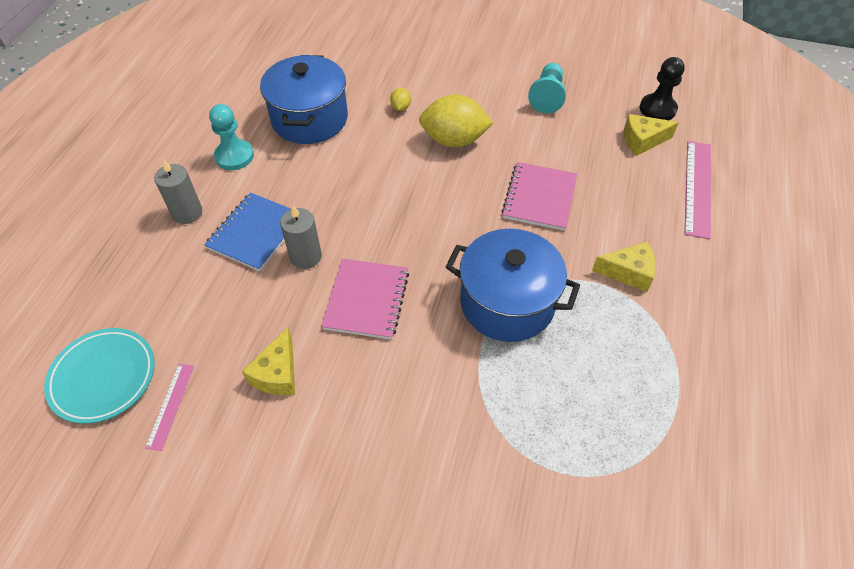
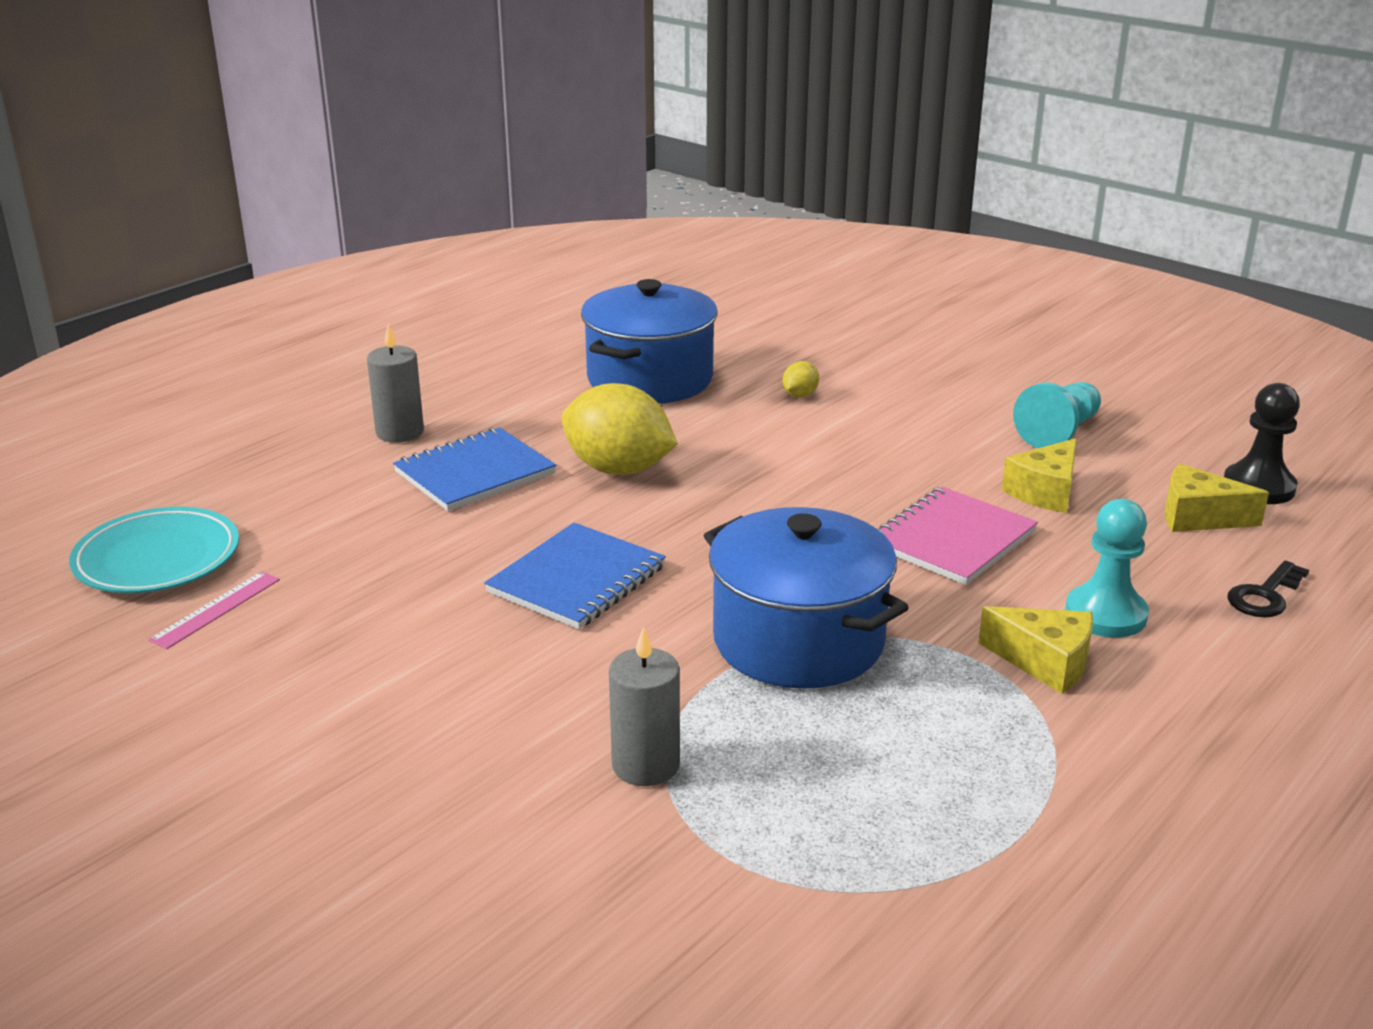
camera: 25 degrees right, 25 degrees down
turquoise pawn [209,104,254,170] -> turquoise pawn moved to [1065,499,1149,638]
yellow cheese [242,327,295,395] -> yellow cheese moved to [1002,438,1077,513]
grey candle [280,205,322,269] -> grey candle moved to [609,627,680,786]
pink notebook [321,259,409,340] -> blue notebook [484,523,666,629]
yellow lemon [419,94,494,147] -> yellow lemon moved to [561,383,678,475]
pink ruler [685,141,711,239] -> black key [1227,561,1309,617]

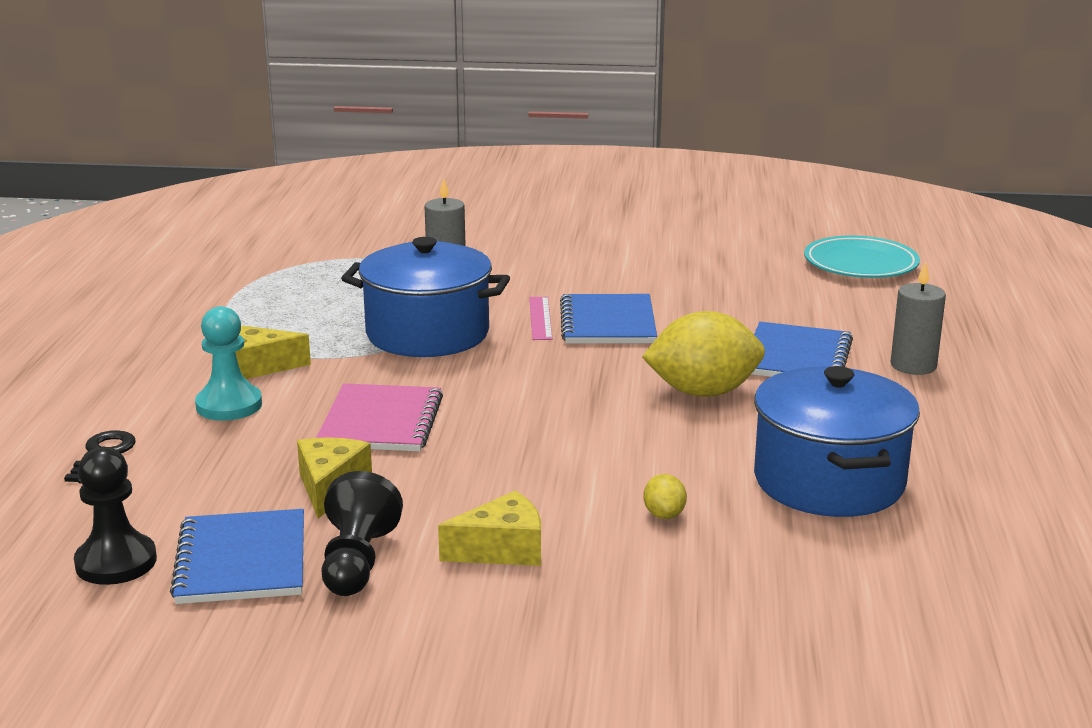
camera: 145 degrees right, 5 degrees down
pink ruler [148,571,280,649] -> pink ruler moved to [529,297,552,340]
turquoise pawn [1013,382,1101,448] -> black pawn [321,471,403,596]
yellow cheese [1165,464,1269,532] -> yellow cheese moved to [438,490,541,566]
none -> blue notebook [170,509,304,604]

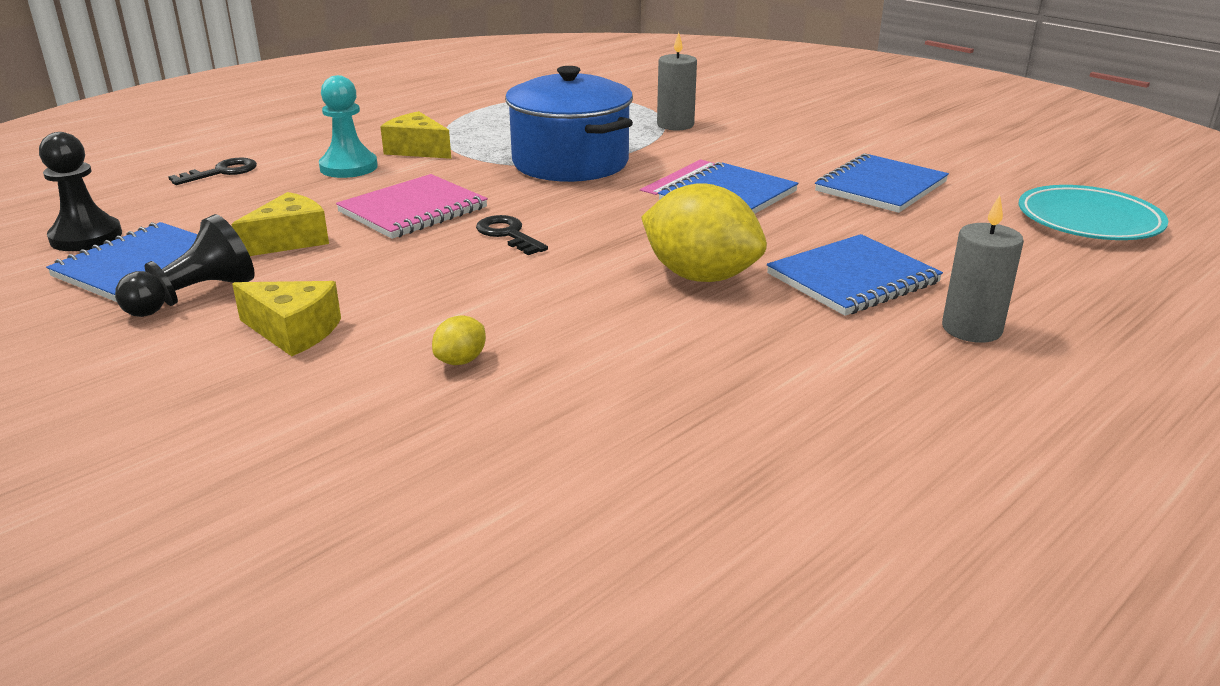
camera: 40 degrees right, 5 degrees up
blue pot [754,366,920,517] -> none
none -> black key [476,215,548,255]
none -> blue notebook [815,153,949,213]

